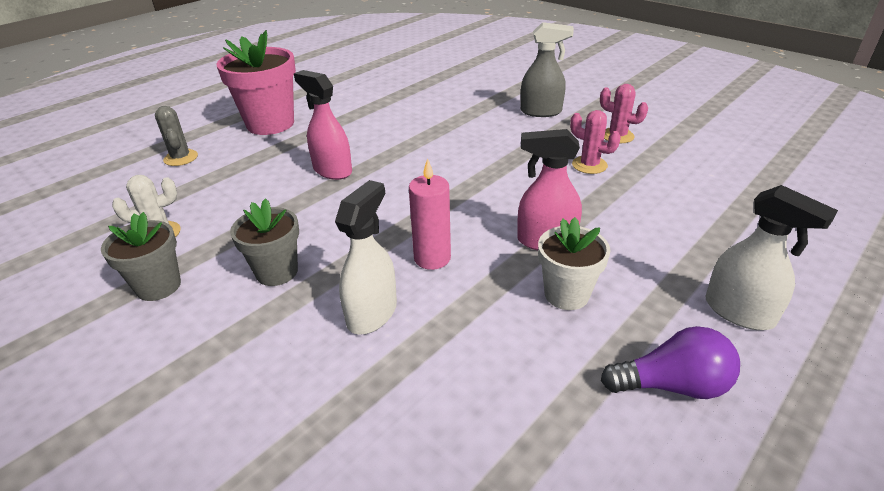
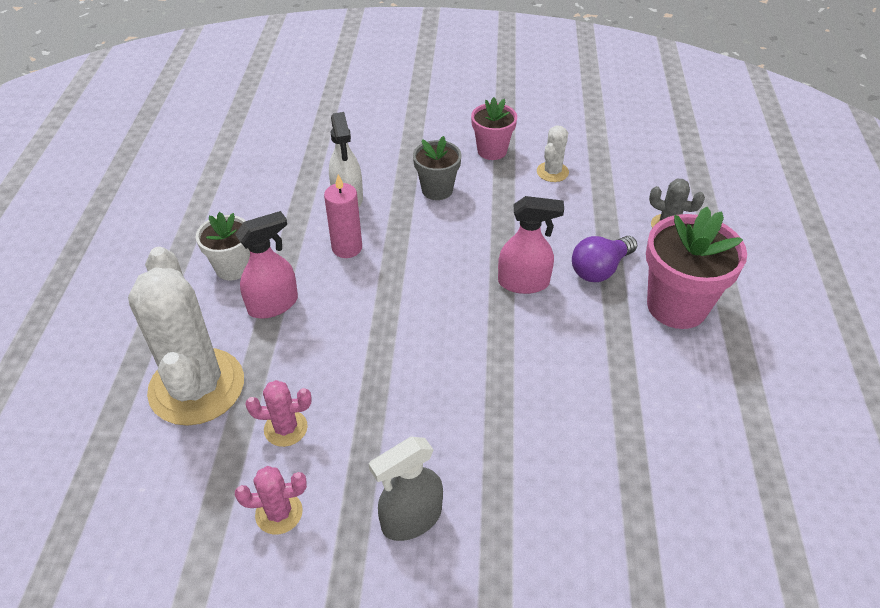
camera: 140 degrees right, 10 degrees up
grey flower pot [101,212,181,301] -> pink flower pot [471,97,517,160]
purple light bulb [601,326,740,399] -> purple light bulb moved to [572,236,637,282]
white spray bottle [706,185,838,330] -> none
none -> white cactus [128,247,244,426]

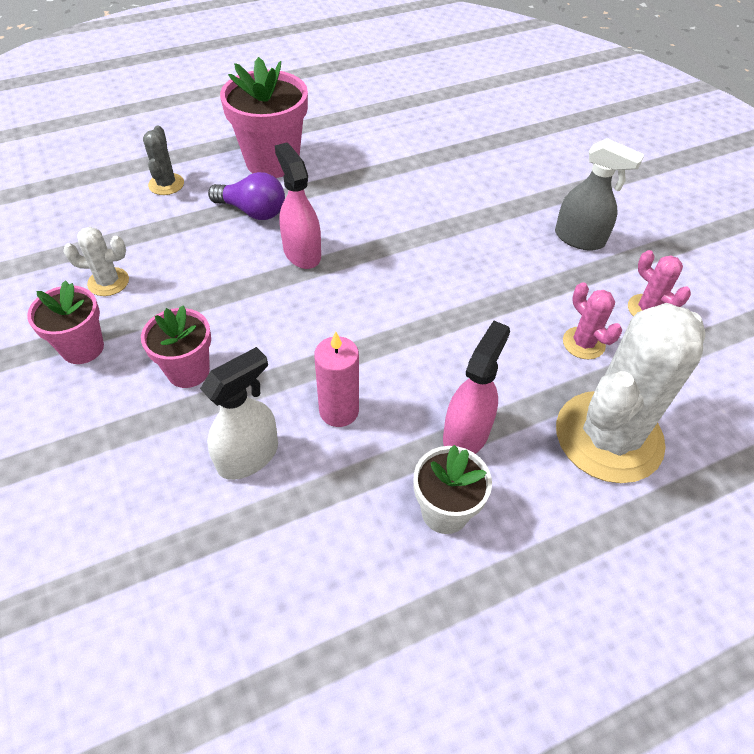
camera: 120 degrees left, 5 degrees up
pink spray bottle [235,211,298,318] -> pink spray bottle turned 90 degrees clockwise [443,321,510,454]
grey flower pot [413,136,462,200] -> pink flower pot [141,305,211,388]

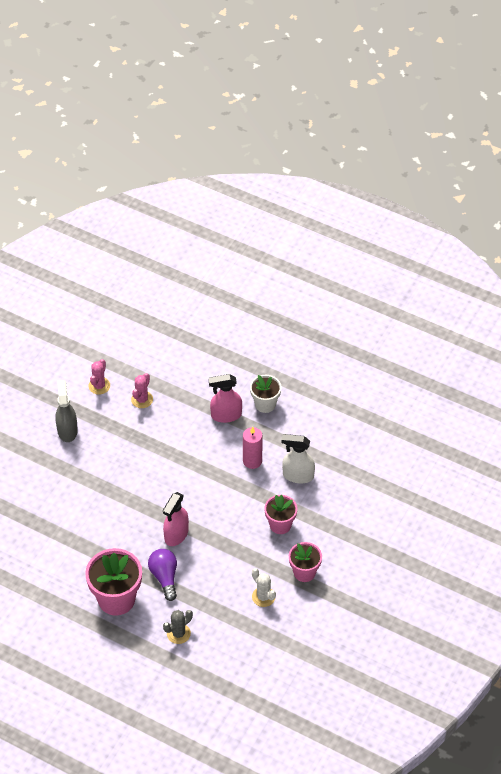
camera: 125 degrees left, 0 degrees up
white cactus [556,303,706,483] -> none

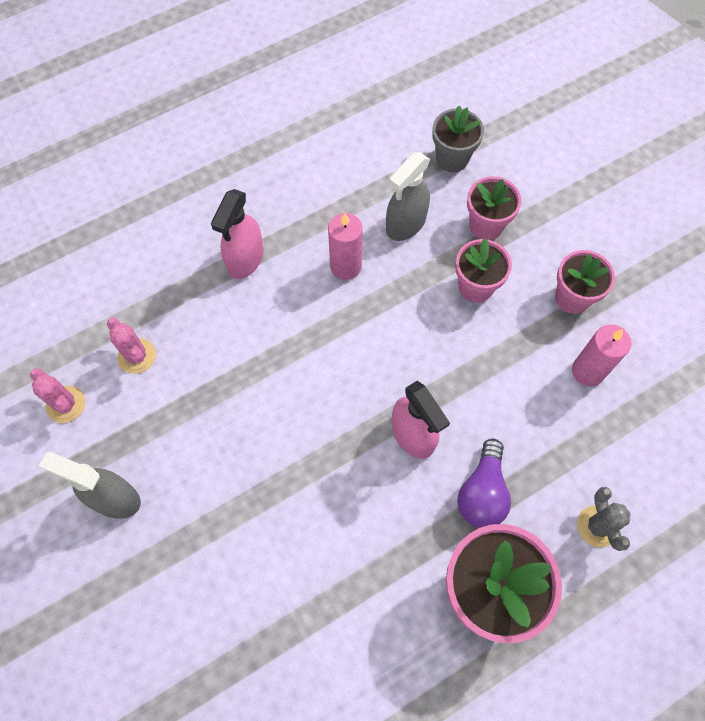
camera: 60 degrees left, 15 degrees up
purple light bulb [148,549,177,601] -> purple light bulb turned 90 degrees counterclockwise [457,439,511,528]
white flower pot [250,375,281,413] -> none
white cactus [252,568,276,607] -> pink candle [572,325,631,386]
white spray bottle [281,434,315,483] -> grey spray bottle [386,152,430,241]
none -> grey flower pot [432,106,484,172]
none -> pink flower pot [467,176,521,240]

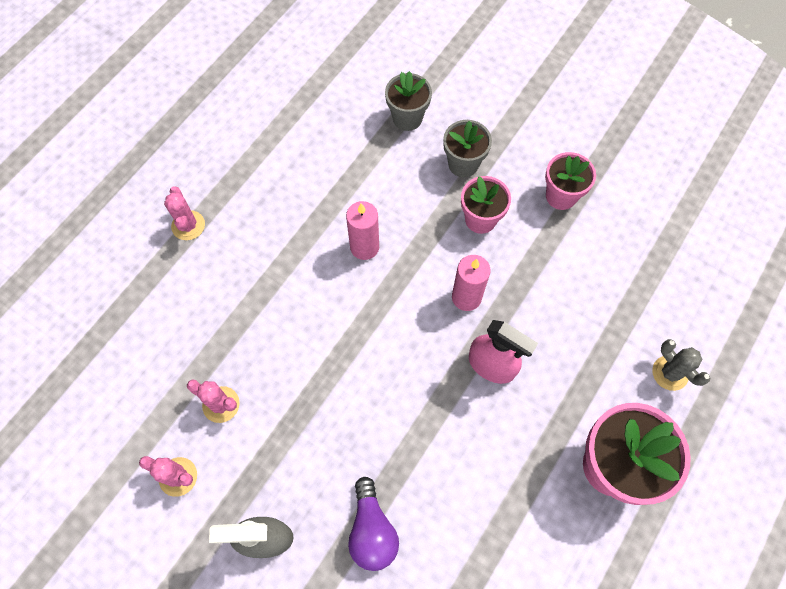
camera: 25 degrees left, 0 degrees up
pink spray bottle [211,189,263,279] -> none
grey spray bottle [386,152,430,241] -> none
purple light bulb [457,439,511,528] -> purple light bulb moved to [348,477,399,571]
pink flower pot [467,176,521,240] -> grey flower pot [443,120,492,178]
pink candle [572,325,631,386] -> pink candle moved to [452,255,491,311]
none -> pink cactus [164,186,205,240]

